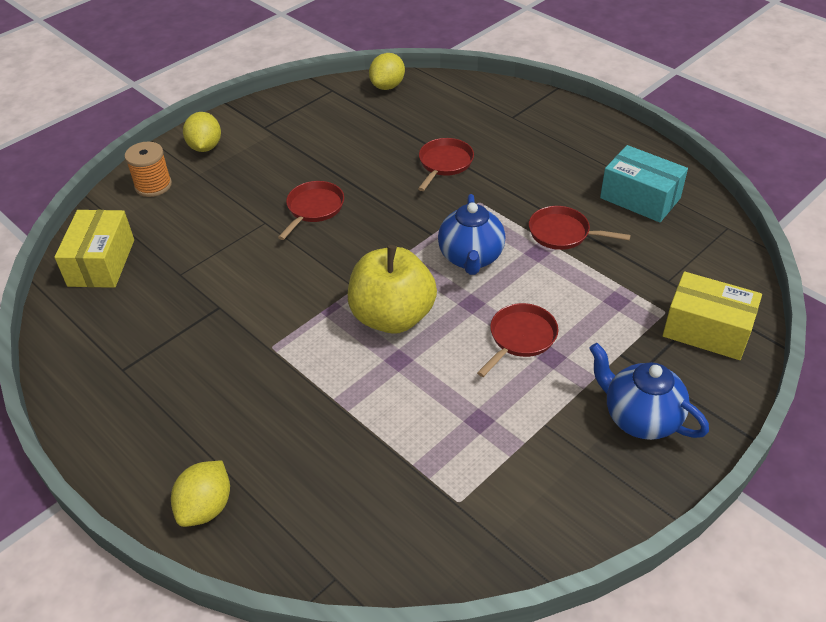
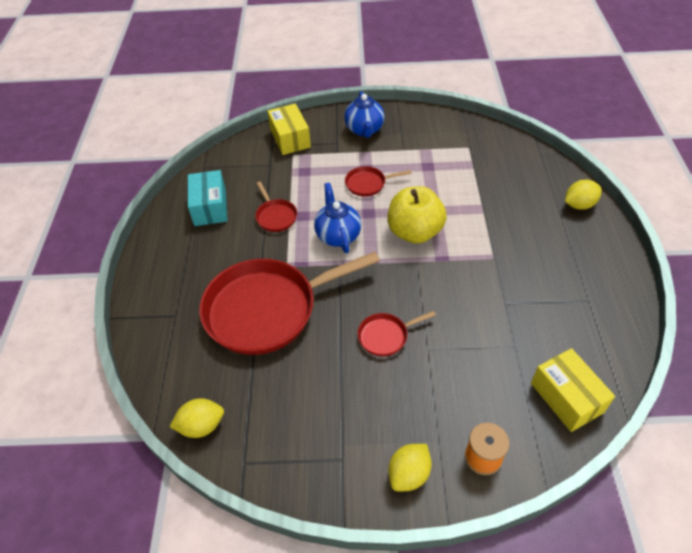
camera: 135 degrees left, 5 degrees up
yellow box [54,210,134,288] -> yellow box turned 75 degrees counterclockwise [531,348,615,432]
red pan [418,138,474,191] -> red pan [199,251,380,355], size x2.36
blue teapot [438,194,505,275] -> blue teapot turned 60 degrees counterclockwise [314,183,361,253]

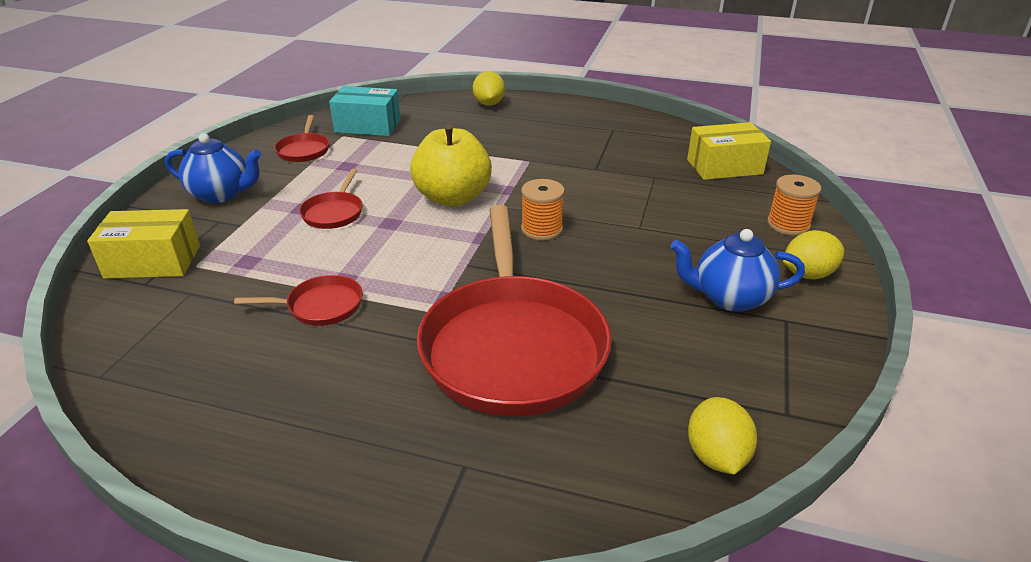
camera: 75 degrees left, 15 degrees down
turquoise box [188,170,228,226] -> turquoise box moved to [329,86,401,136]
blue teapot [314,183,361,253] -> blue teapot moved to [670,229,805,312]
red pan [358,311,436,356] -> red pan moved to [274,115,329,162]
yellow lemon [388,444,432,491] -> yellow lemon turned 75 degrees counterclockwise [783,230,844,279]
none -> orange spool [521,179,565,240]

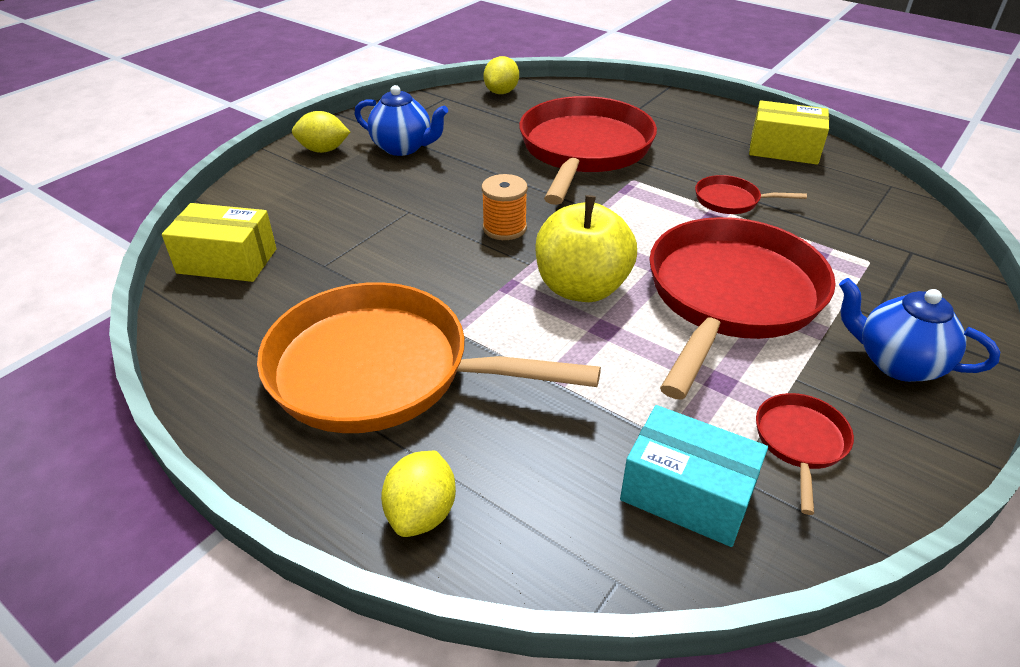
camera: 160 degrees left, 5 degrees up
yellow box [87,209,200,279] -> yellow box moved to [749,100,829,165]
red pan [299,169,363,229] -> red pan [649,217,836,399], size x2.36
orange spool [767,175,821,236] -> none
none -> orange pan [257,282,601,433]

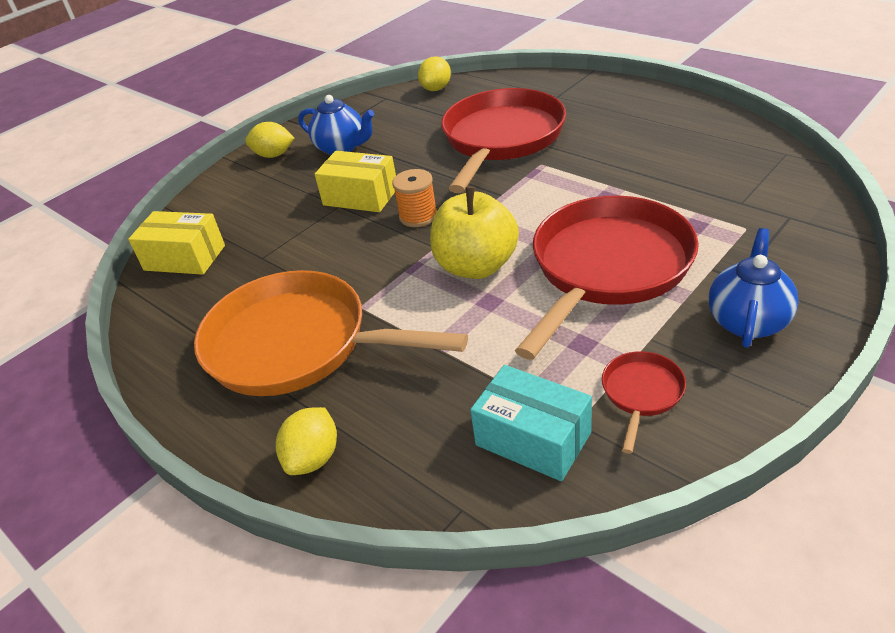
camera: 10 degrees right, 0 degrees up
red pan [695,175,807,214] -> none
yellow box [749,100,829,165] -> yellow box moved to [315,151,396,212]
blue teapot [839,278,1000,382] -> blue teapot turned 75 degrees clockwise [709,228,799,348]

